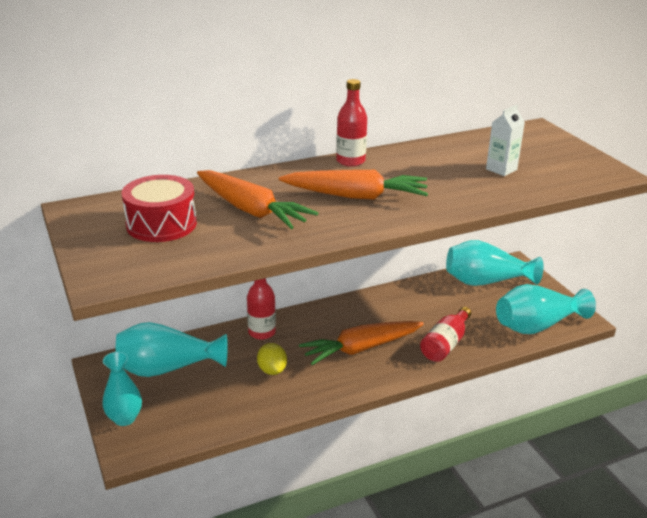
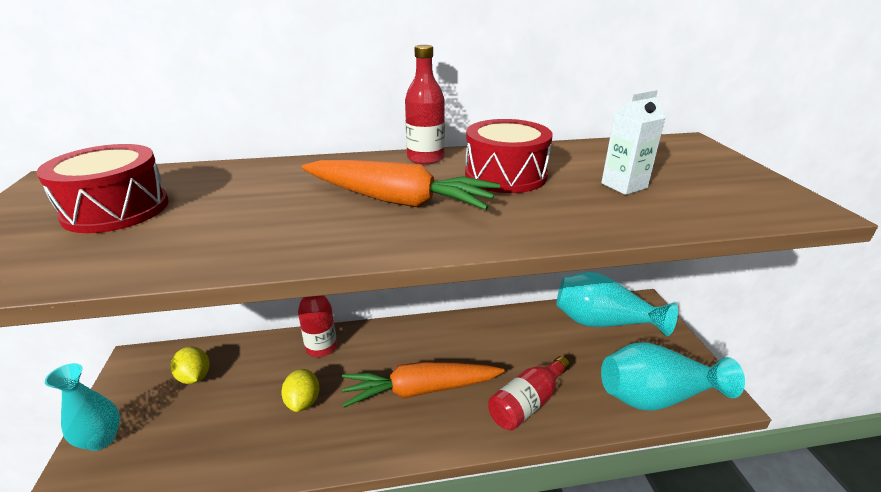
camera: 15 degrees right, 0 degrees up
turquoise vase [115,322,228,377] -> yellow lemon [171,347,210,384]
orange carrot [197,170,318,229] -> none
none -> red drum [465,119,553,193]

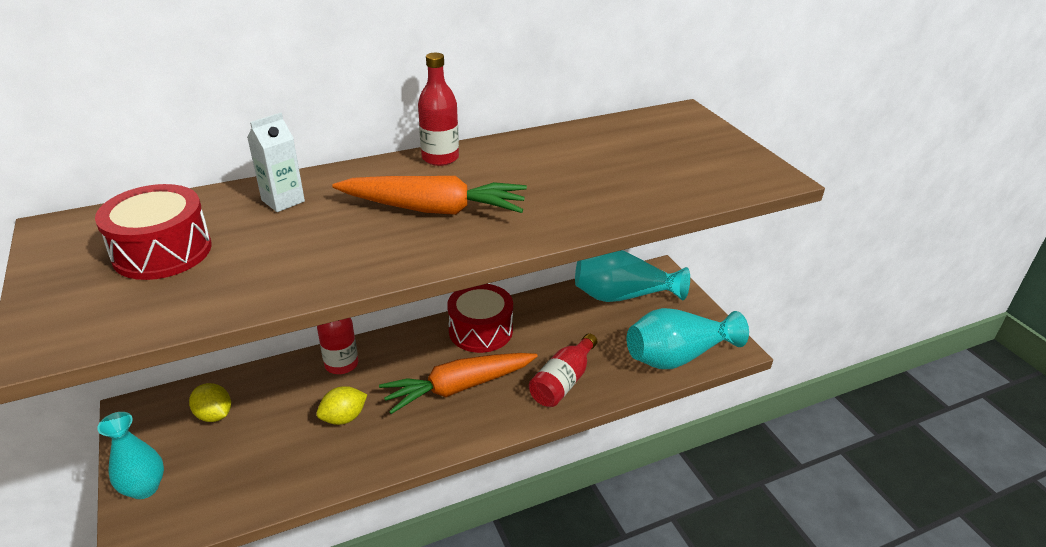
camera: 15 degrees left, 5 degrees up
yellow lemon [281,369,320,412] -> yellow lemon turned 75 degrees clockwise [316,386,368,425]
red drum [465,119,553,193] -> red drum moved to [447,284,513,353]
white carton [601,90,666,195] -> white carton moved to [247,113,305,212]

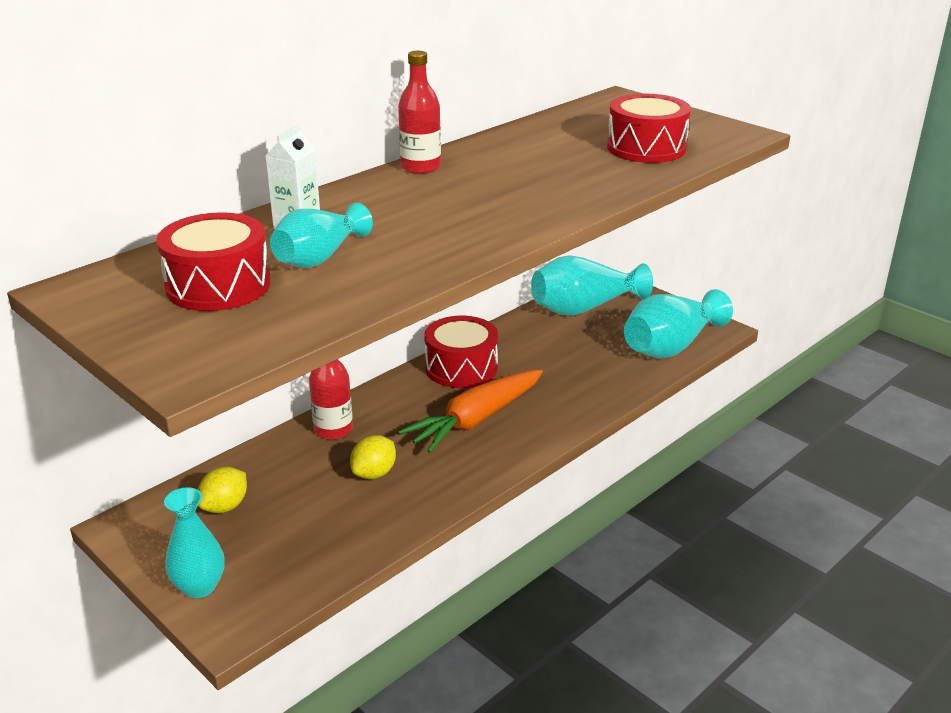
camera: 20 degrees left, 5 degrees down
yellow lemon [189,383,231,422] -> yellow lemon turned 75 degrees counterclockwise [198,467,247,513]
orange carrot [332,176,527,215] -> none
red bottle [529,333,598,407] -> none
none -> turquoise vase [270,203,373,268]
none -> red drum [607,93,691,163]

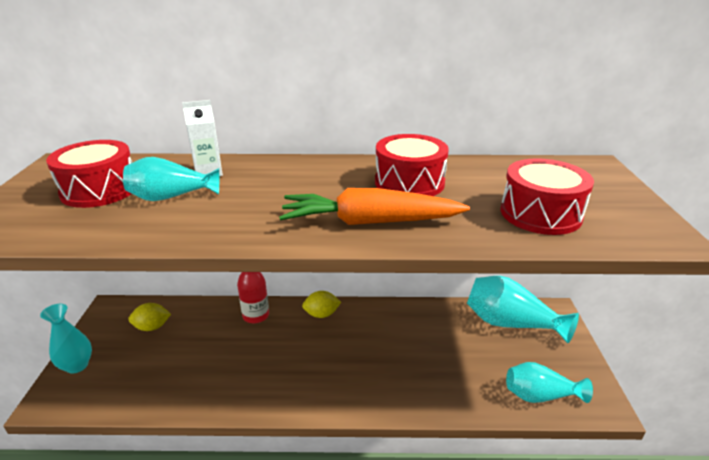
camera: 45 degrees right, 0 degrees up
yellow lemon [350,435,396,479] -> yellow lemon moved to [302,291,341,318]
red bottle [398,51,441,174] -> none
orange carrot [398,369,543,453] -> orange carrot moved to [279,188,470,225]
red drum [424,316,498,388] -> red drum moved to [375,134,449,196]
turquoise vase [624,289,733,358] -> turquoise vase [506,362,593,403], size x0.66

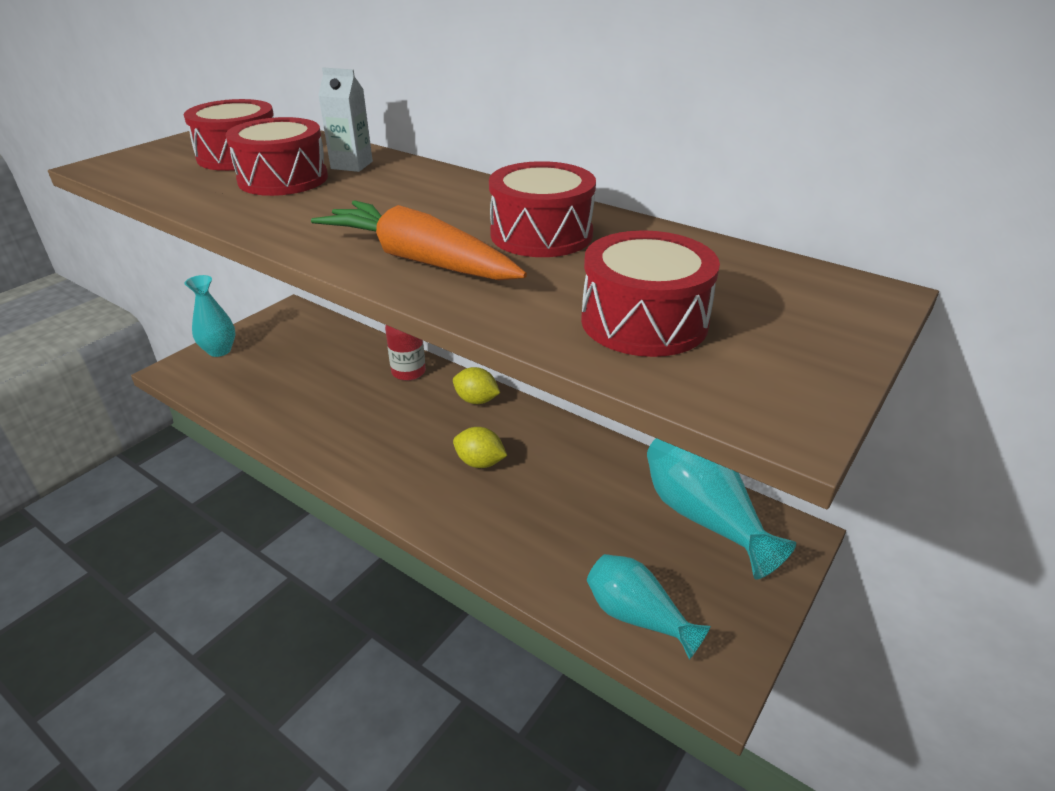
camera: 35 degrees right, 5 degrees up
turquoise vase [123,157,219,201] -> red drum [226,117,328,196]
yellow lemon [128,303,171,331] -> yellow lemon moved to [453,427,507,468]

